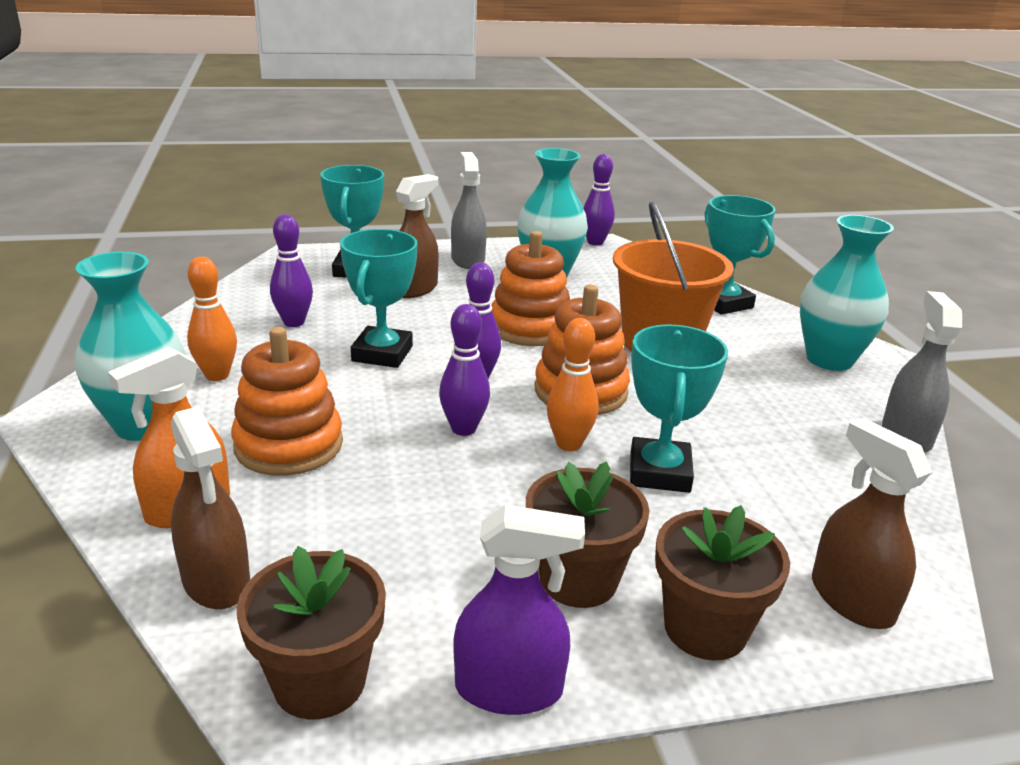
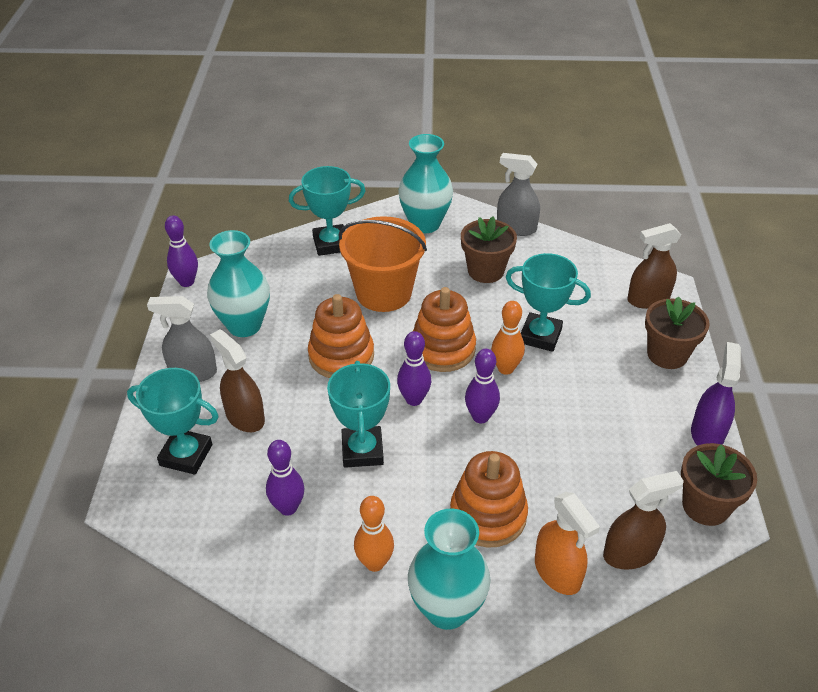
camera: 75 degrees left, 15 degrees up
turquoise trophy [340,229,417,368] -> turquoise trophy turned 60 degrees clockwise [327,361,390,468]
brown flower pot [526,462,649,608] -> brown flower pot moved to [461,216,517,283]

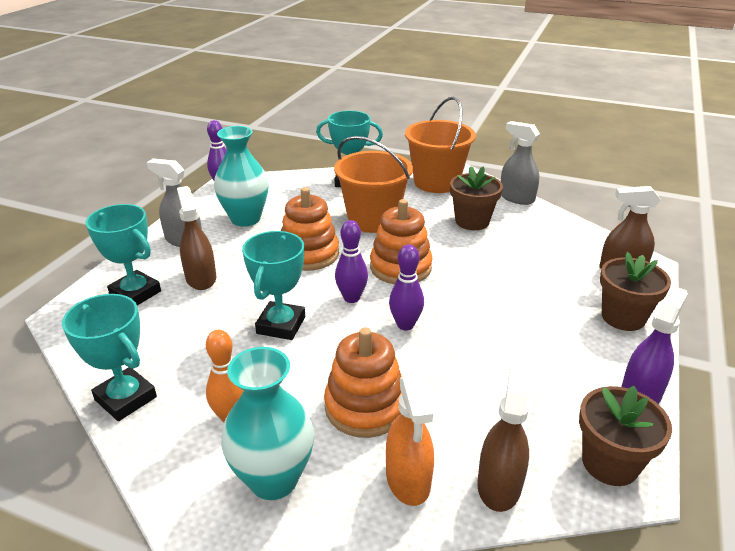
camera: 20 degrees right, 10 degrees down
purple bowling pin [266,440,304,516] -> none
turquoise vase [398,134,453,233] -> orange bucket [405,97,476,193]
orange bowling pin [491,301,525,375] -> none
turquoise trophy [506,253,591,352] -> turquoise trophy moved to [62,294,157,421]
brown spray bottle [603,471,684,570] -> brown spray bottle turned 75 degrees counterclockwise [477,363,529,512]

